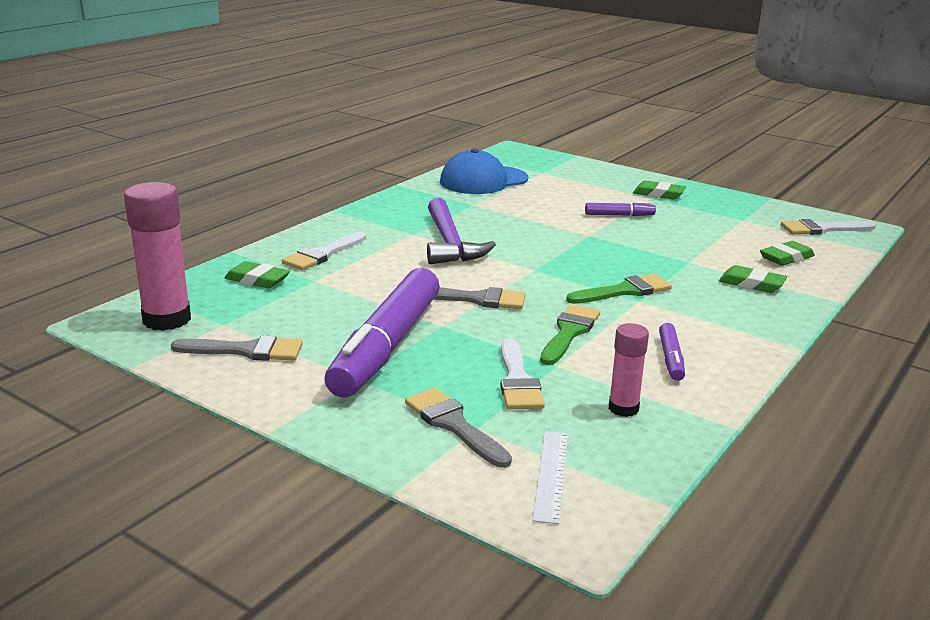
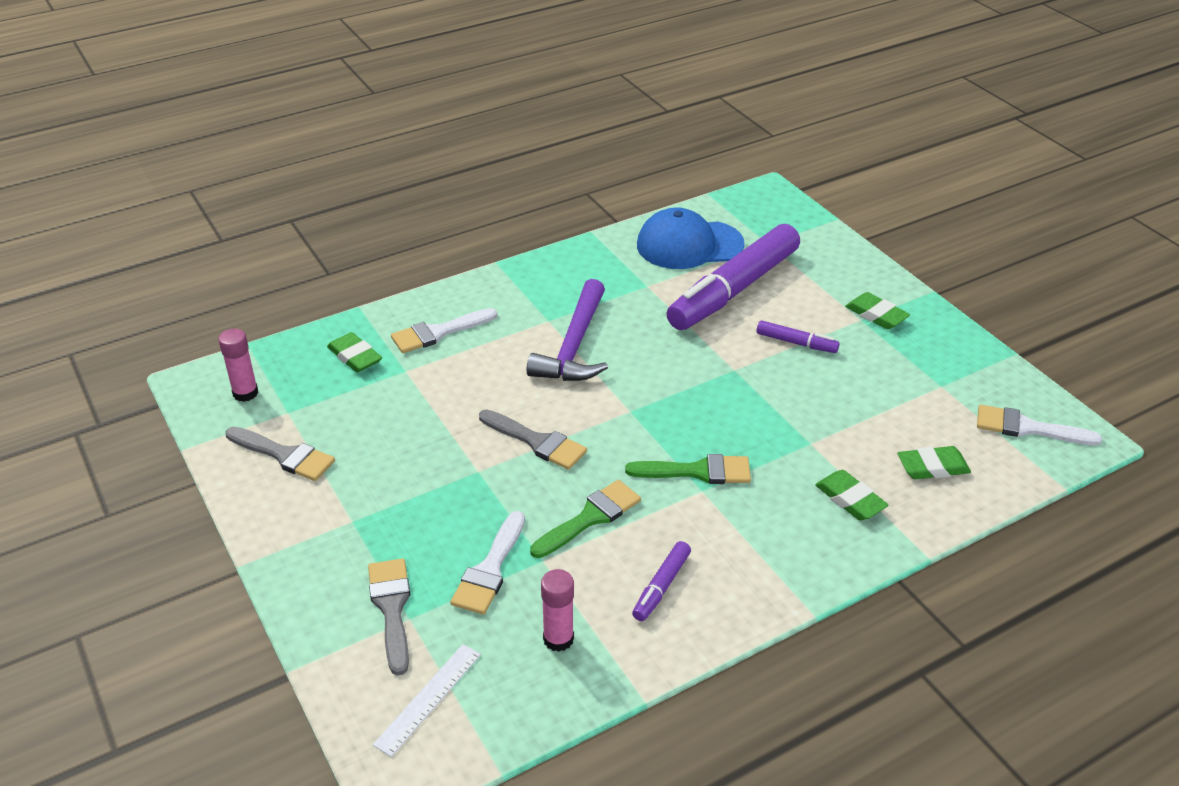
camera: 25 degrees right, 15 degrees up
pink glue stick [124,182,191,331] -> pink glue stick [218,329,258,402], size x0.56
purple marker [324,268,440,397] -> purple marker moved to [667,224,800,330]

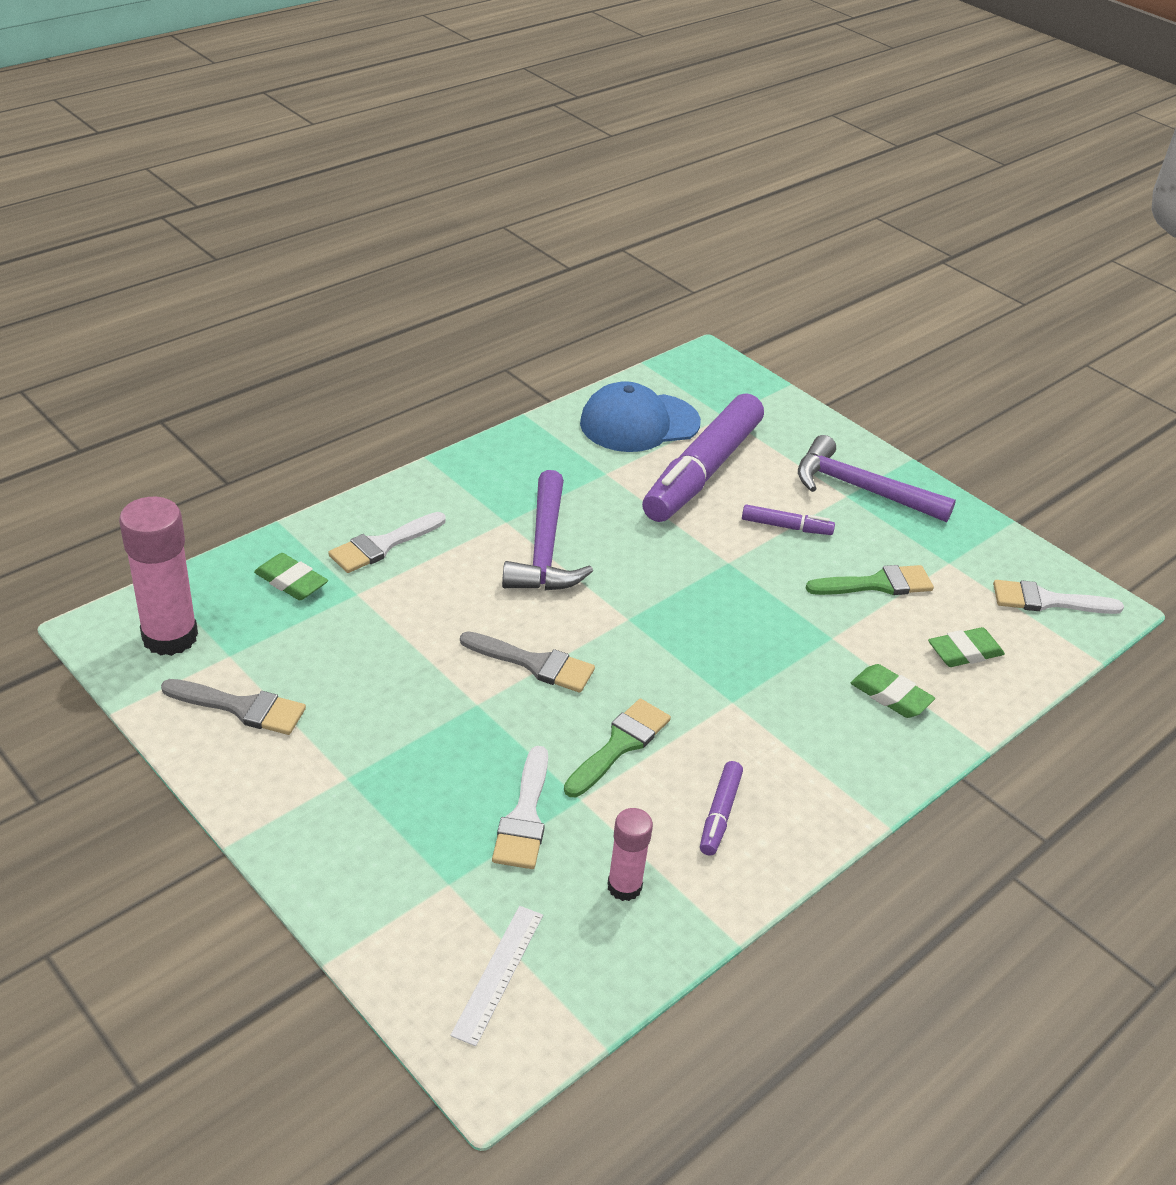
camera: 15 degrees left, 0 degrees up
pink glue stick [218,329,258,402] -> pink glue stick [119,497,198,656], size x1.78
grey brush [368,558,410,675] -> none
green brush [625,454,751,484] -> green brush moved to [806,565,934,595]
green eraser [845,292,910,329] -> purple hammer [798,435,956,522]

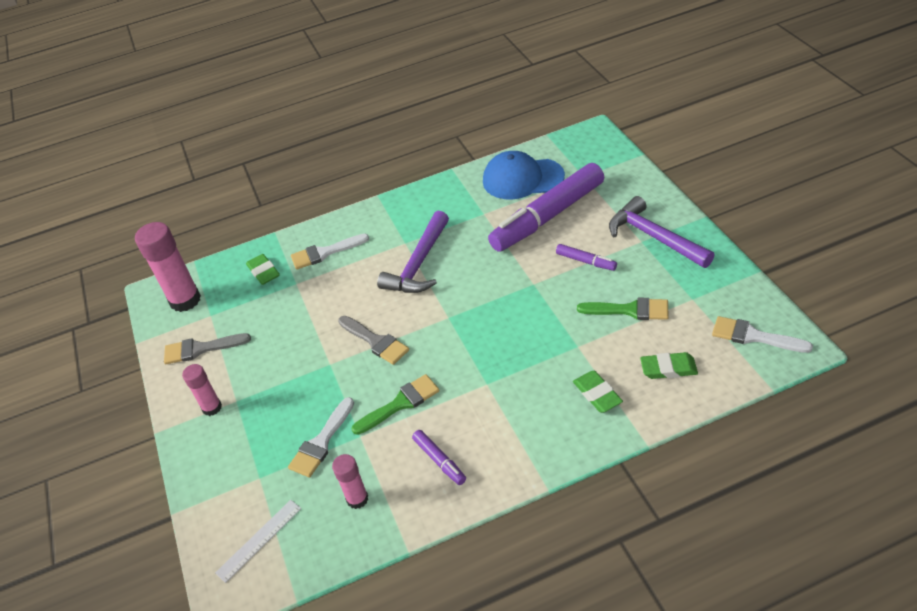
camera: 30 degrees right, 5 degrees up
grey brush [161,679,306,735] -> grey brush turned 135 degrees clockwise [164,333,251,364]
purple marker [700,761,743,856] -> purple marker turned 75 degrees counterclockwise [412,430,466,485]
none -> pink glue stick [182,364,222,416]

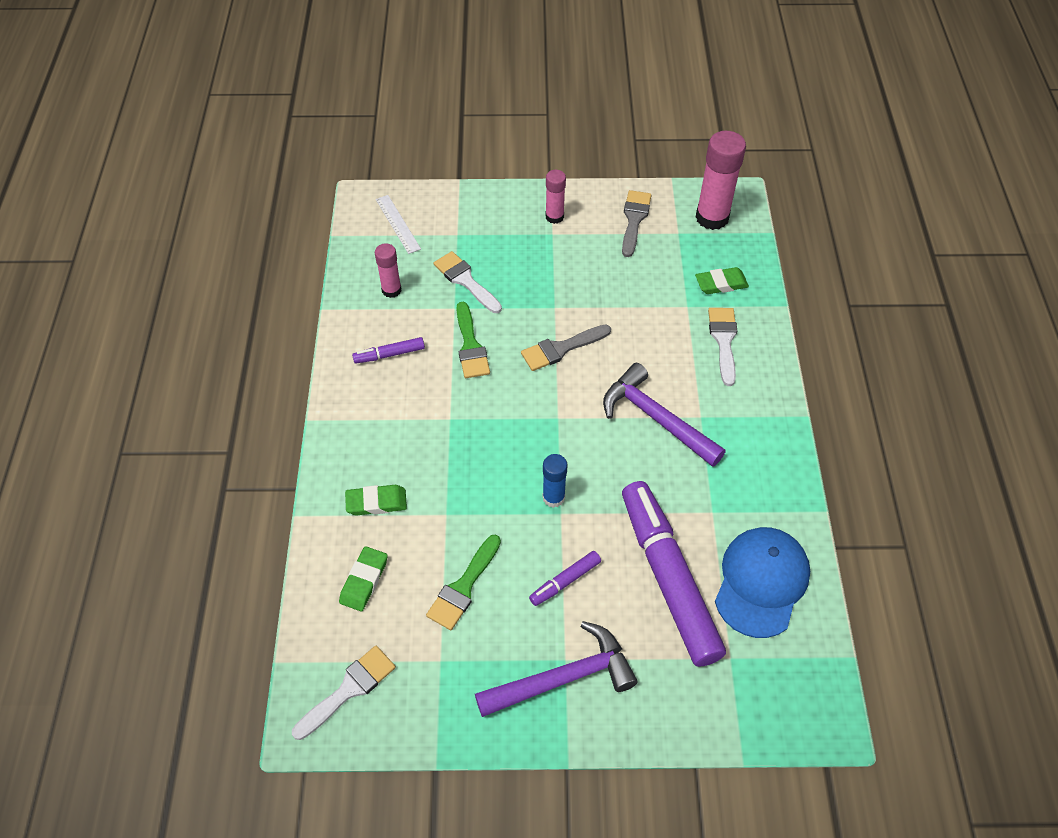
camera: 105 degrees right, 10 degrees up
none -> blue glue stick [543,454,567,508]

